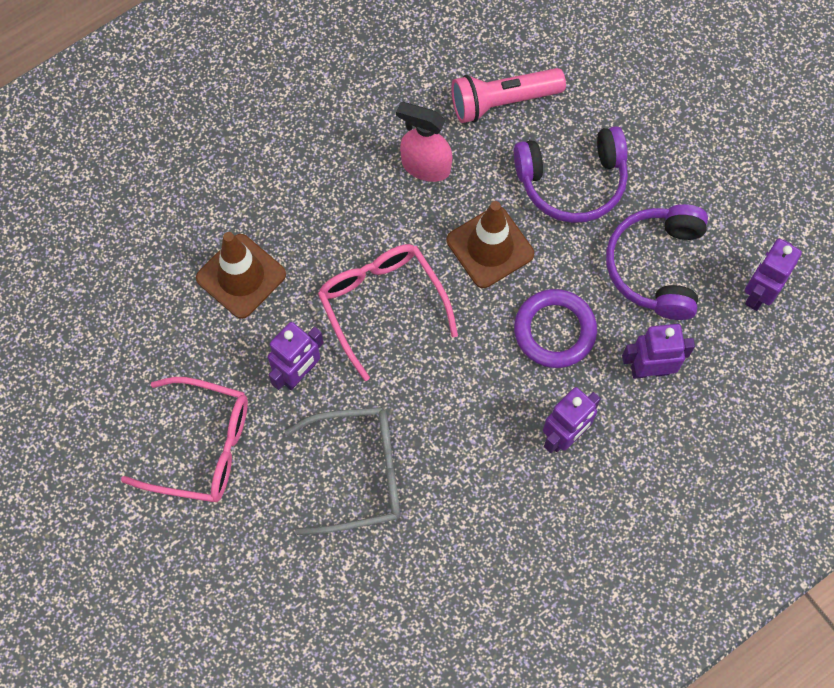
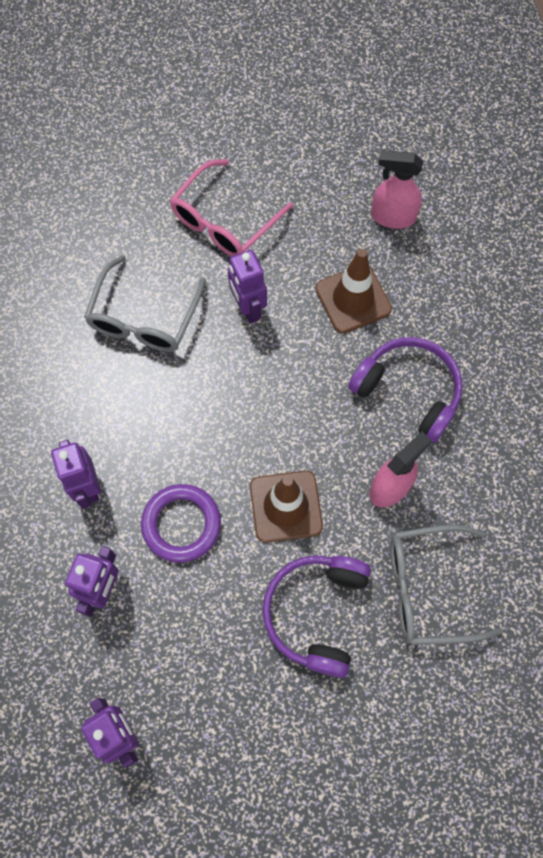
camera: 115 degrees right, 0 degrees up
pink glasses [318,244,458,381] -> none
pink flashlight [451,68,566,123] -> grey glasses [390,524,503,645]
purple headphones [606,204,708,320] -> purple headphones moved to [348,337,463,443]
none -> pink spray bottle [371,150,423,229]

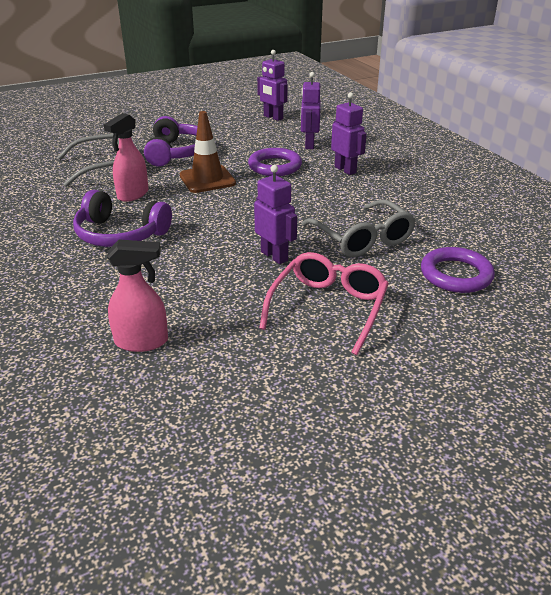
camera: 165 degrees right, 35 degrees down
grey glasses [84,255,206,352] -> grey glasses turned 150 degrees clockwise [302,199,416,257]
brown traffic cone [315,249,392,334] -> none
none -> purple ring [421,247,495,293]

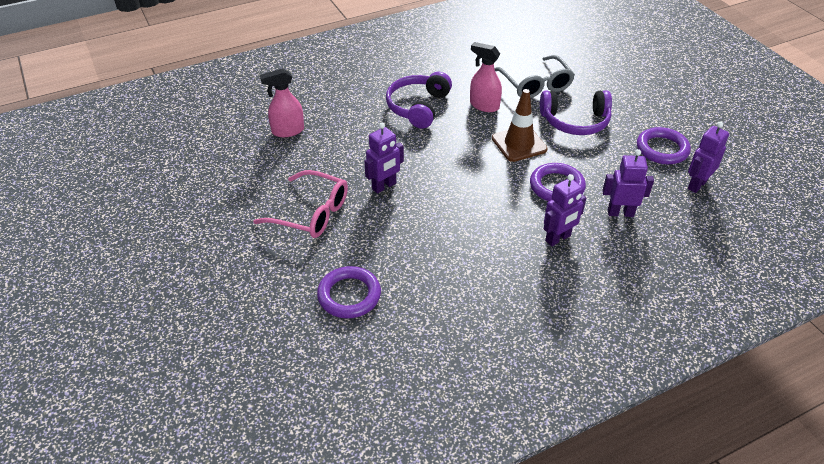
camera: 90 degrees right, 10 degrees up
pink spray bottle [107,240,168,352] -> pink spray bottle turned 75 degrees clockwise [260,68,304,137]
grey glasses [302,199,416,257] -> none
none -> purple ring [637,127,691,164]

